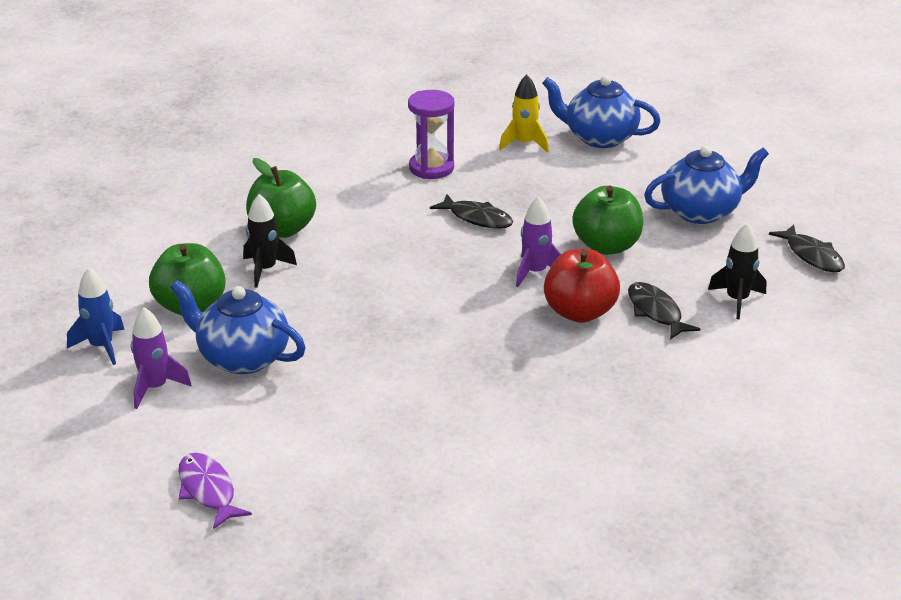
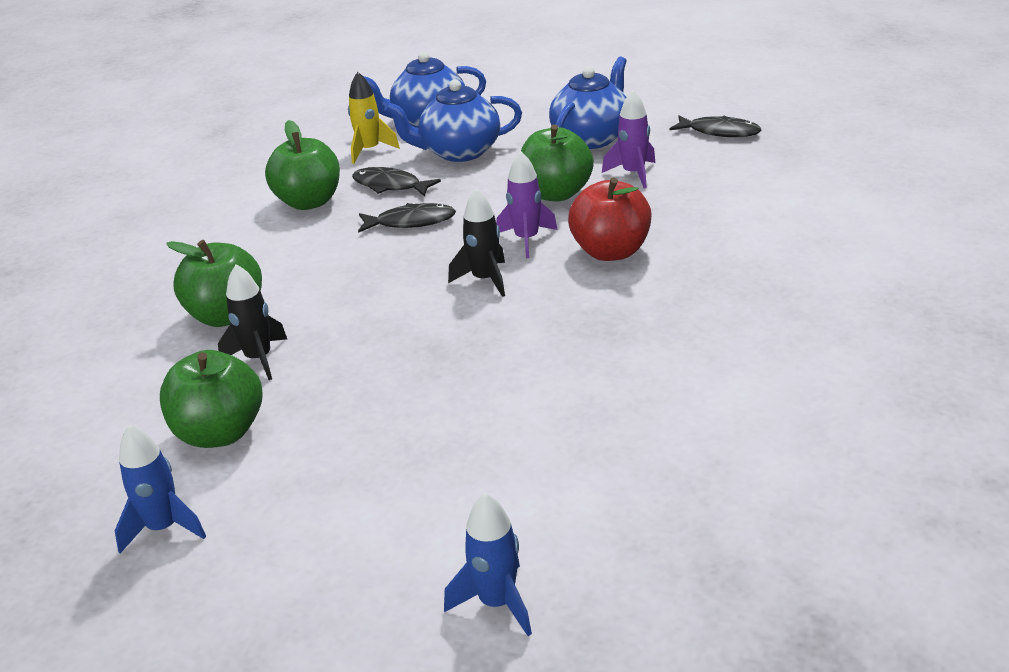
camera: 35 degrees left, 0 degrees up
purple rocket [131,307,191,409] -> purple rocket moved to [602,90,655,188]
blue teapot [170,280,305,374] -> blue teapot moved to [384,79,522,162]
purple fish [178,453,252,529] -> blue rocket [444,493,532,636]
purple hourglass [408,90,454,179] -> green apple [265,120,340,210]
black fish [628,282,700,340] -> black fish moved to [352,167,441,196]
black rocket [708,223,766,319] -> black rocket moved to [448,188,505,297]

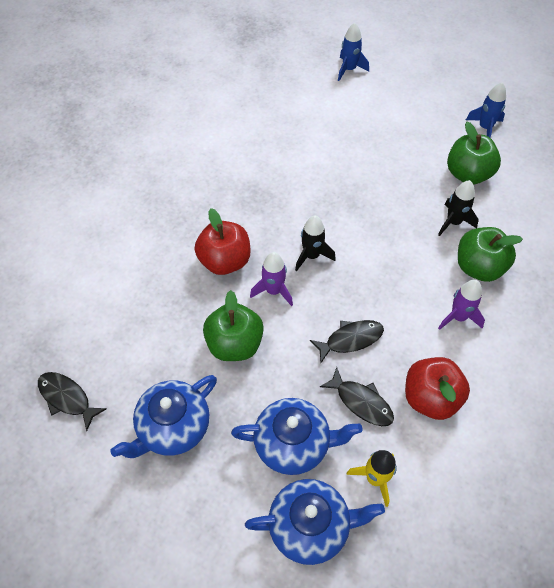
camera: 170 degrees left, 25 degrees up
green apple [265,120,340,210] -> red apple [405,357,470,420]
black fish [358,203,456,233] -> black fish turned 150 degrees clockwise [310,320,384,363]
purple rocket [602,90,655,188] -> purple rocket moved to [438,280,485,330]

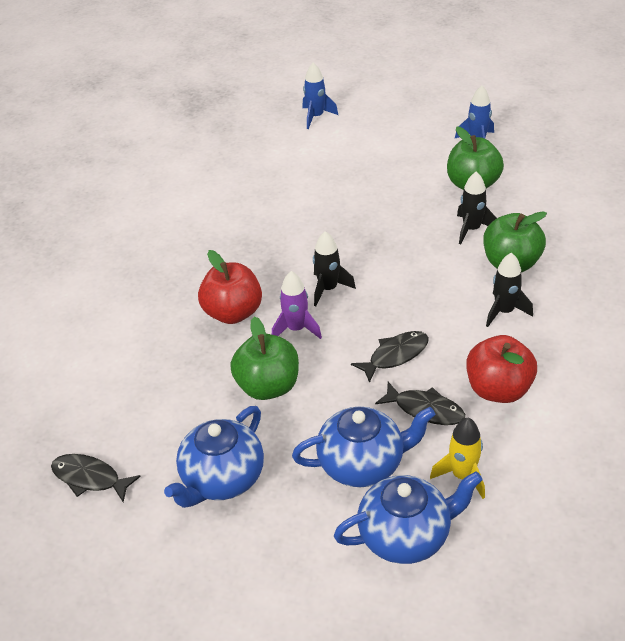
camera: 10 degrees left, 15 degrees down
purple rocket [438,280,485,330] -> black rocket [486,253,533,327]

